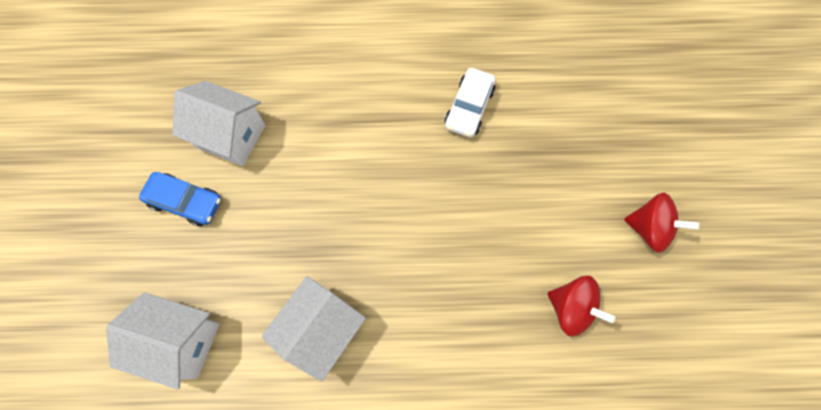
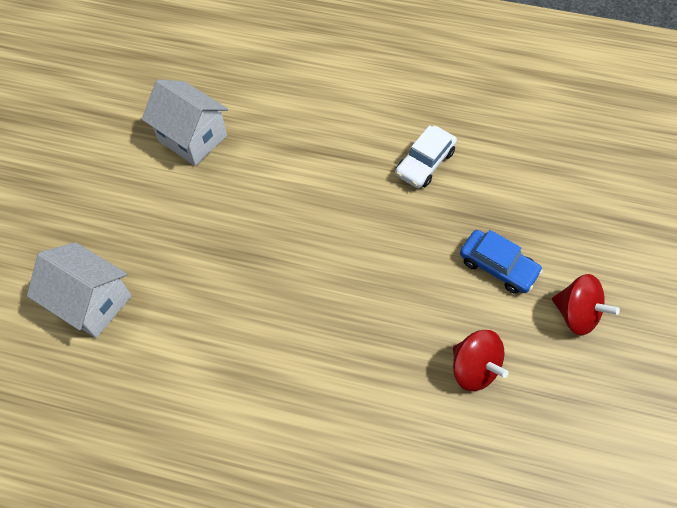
camera: 15 degrees right, 10 degrees down
blue car [139,172,221,226] -> blue car moved to [460,230,543,294]
white house [262,276,366,382] -> none

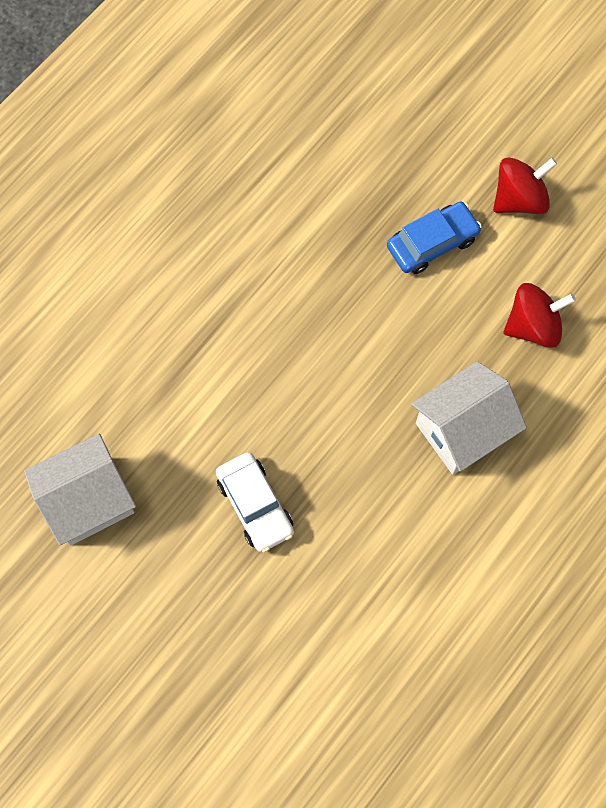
camera: 65 degrees left, 10 degrees up
white house [27,242,131,338] -> white house moved to [411,361,527,475]
white car [395,125,457,188] -> white car moved to [216,452,294,552]

